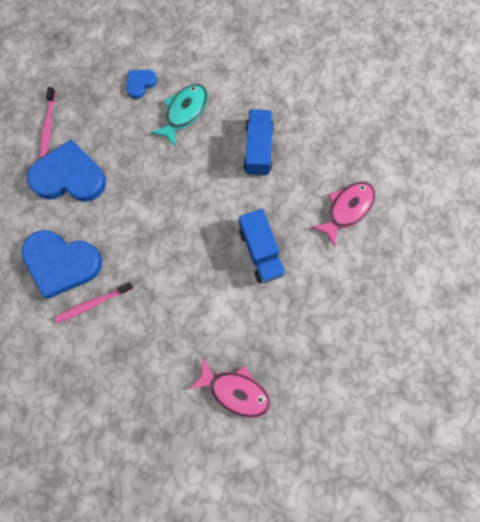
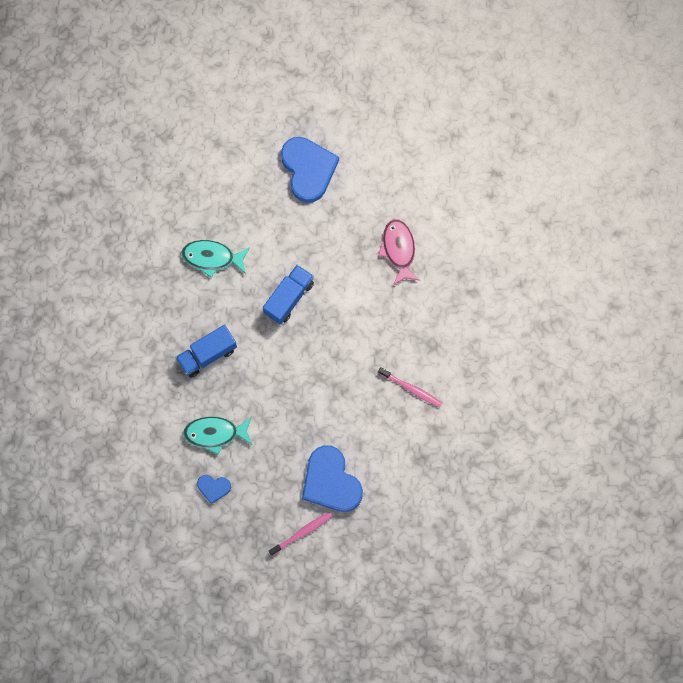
camera: 125 degrees left, 0 degrees up
blue heart [22,230,102,299] -> blue heart moved to [281,137,339,203]
pink fish [311,182,376,247] -> turquoise fish [181,240,250,278]

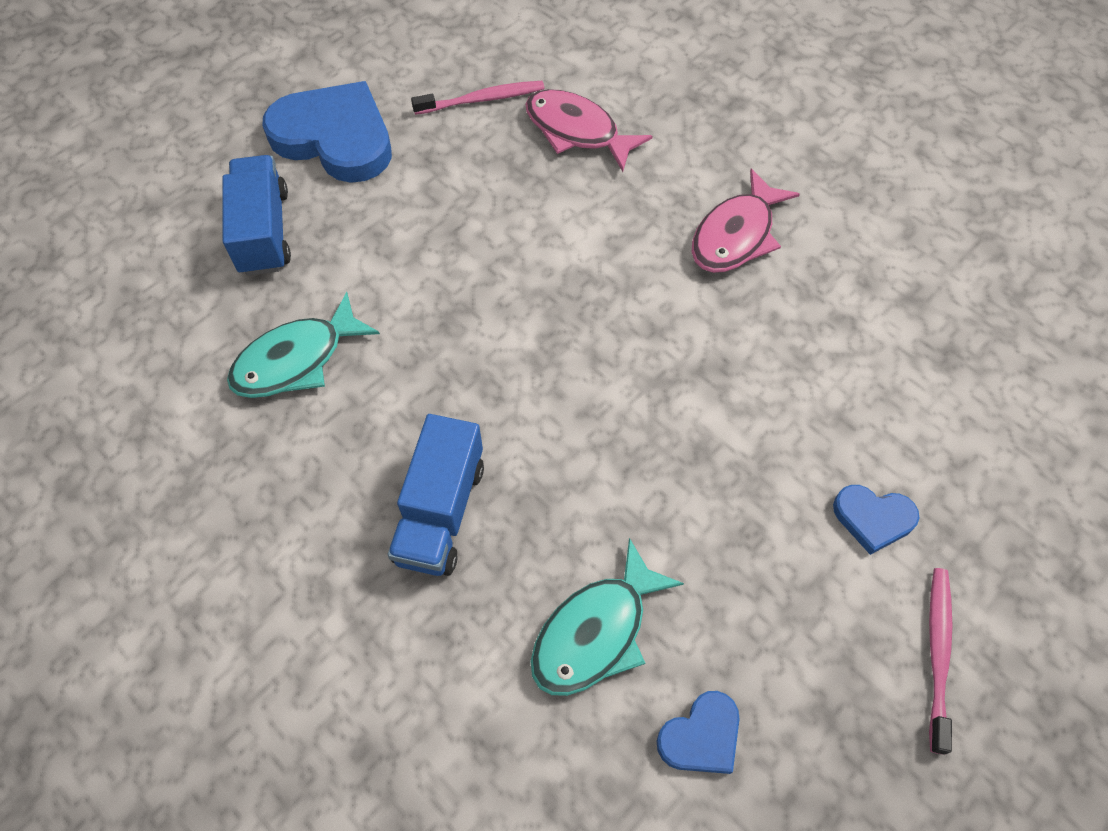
camera: 45 degrees left, 15 degrees down
blue truck [263,265,314,325] -> blue truck moved to [222,155,291,276]
blue heart [302,445,363,512] -> blue heart [833,485,919,555], size x0.48
pink toothbrush [378,367,442,407] -> pink toothbrush moved to [411,81,545,115]
none -> pink fish [692,169,800,273]

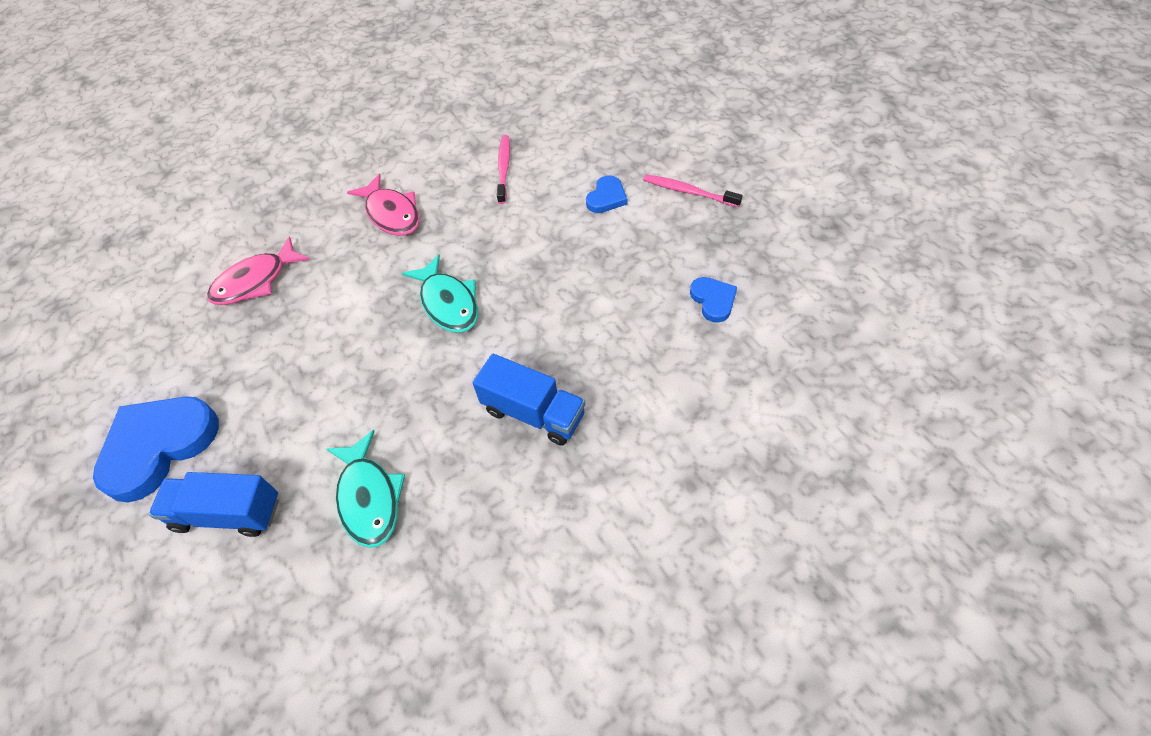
camera: 70 degrees left, 5 degrees down
pink toothbrush [411,81,545,115] -> pink toothbrush moved to [497,135,510,204]
turquoise fish [530,538,684,696] -> turquoise fish moved to [402,254,478,333]

